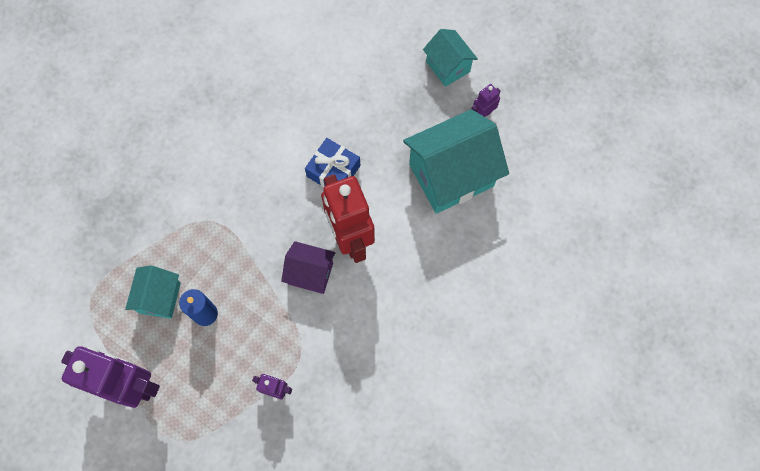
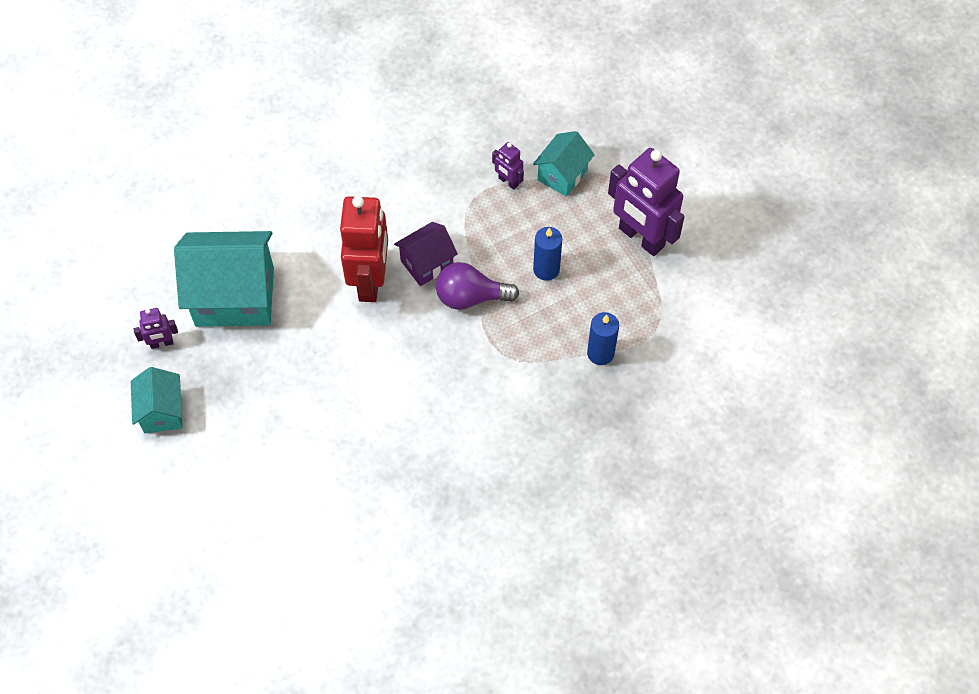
camera: 155 degrees left, 10 degrees down
turquoise house [125,265,181,319] -> turquoise house moved to [533,131,595,197]
purple house [281,241,335,294] -> purple house turned 75 degrees counterclockwise [394,222,458,286]
blue gift [305,138,361,187] -> none
none -> purple light bulb [436,262,519,310]
none -> blue candle [587,312,619,365]

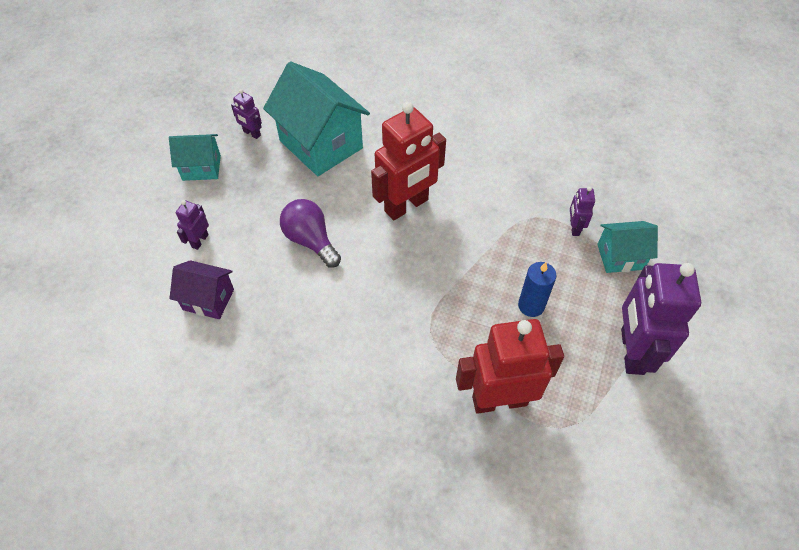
camera: 50 degrees right, 5 degrees down
turquoise house [131,367,183,433] -> turquoise house turned 45 degrees clockwise [169,134,221,181]
purple house [394,222,458,286] -> purple house moved to [169,260,234,319]
purple light bulb [436,262,519,310] -> purple light bulb moved to [280,199,341,267]
blue candle [587,312,619,365] -> red robot [456,319,564,414]
none -> purple robot [176,200,209,250]

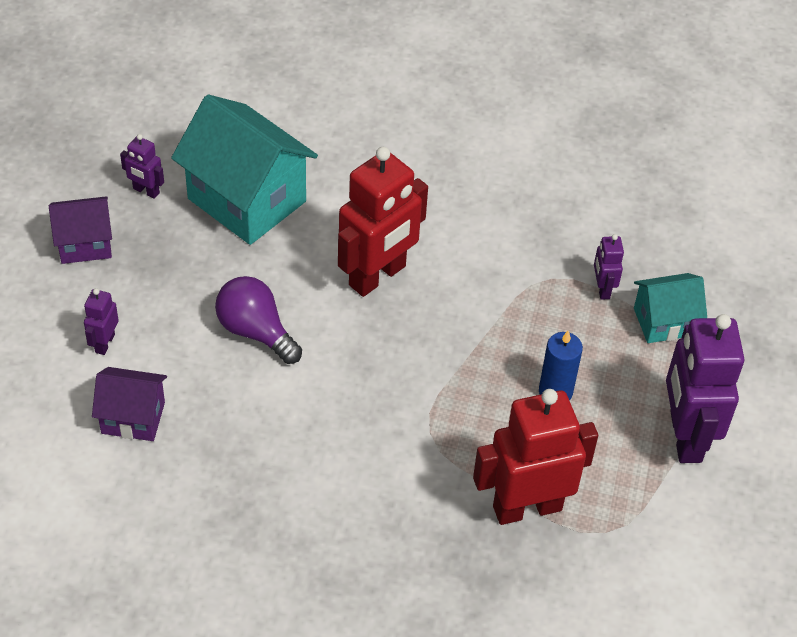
camera: 10 degrees left, 5 degrees down
turquoise house [169,134,221,181] -> purple house [49,196,112,264]

